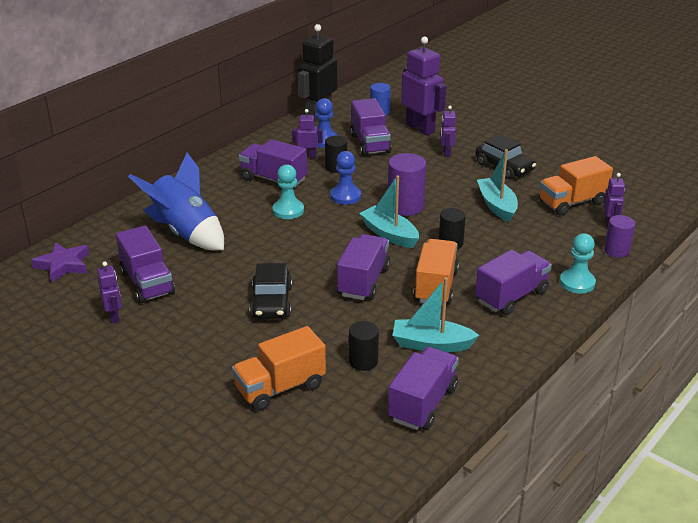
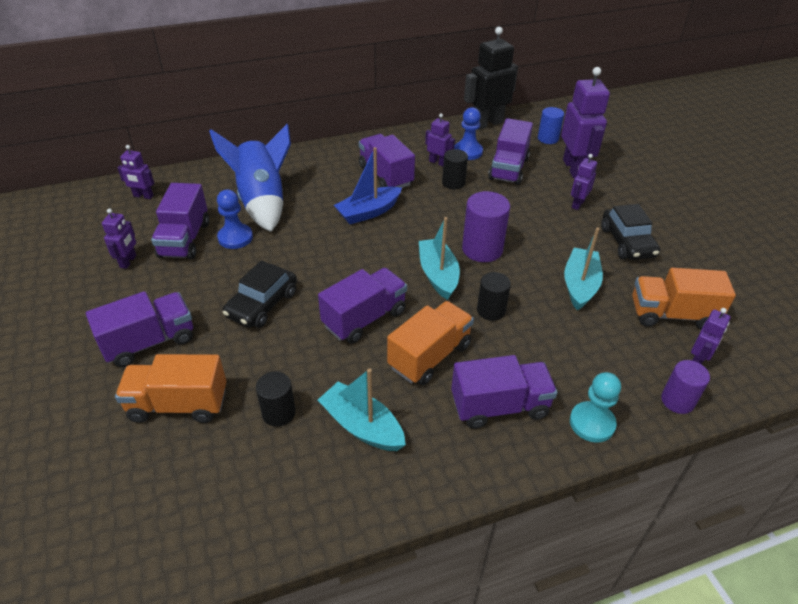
camera: 30 degrees right, 10 degrees up
purple star [31,242,89,283] -> purple robot [117,145,154,199]
turquoise pawn [273,164,304,219] -> blue boat [334,147,402,224]
blue pawn [330,151,361,205] -> blue pawn moved to [217,190,253,249]
purple truck [388,347,459,430] -> purple truck moved to [86,291,193,367]

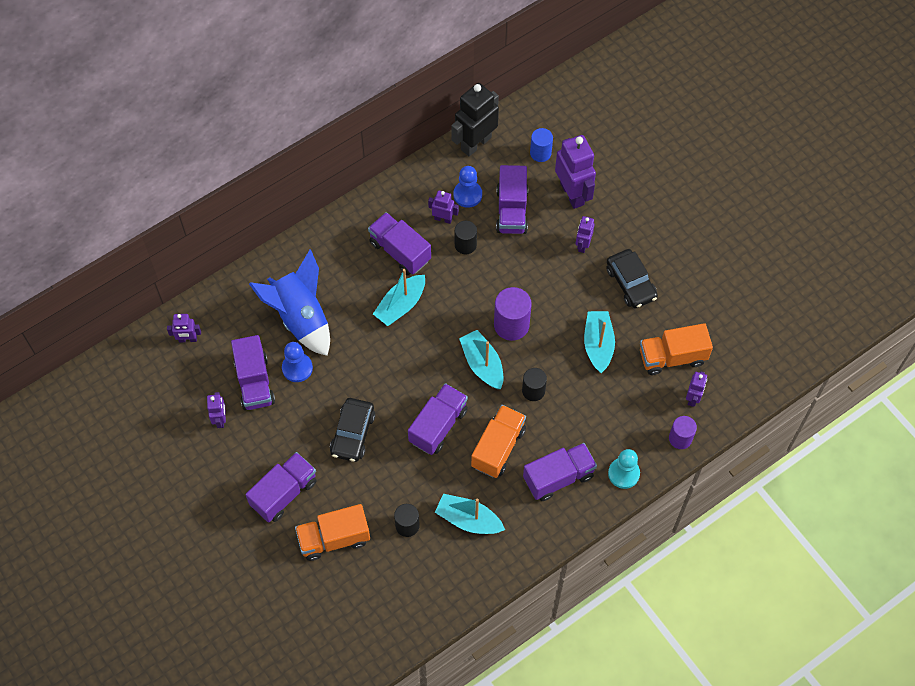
camera: 15 degrees left, 20 degrees up
blue boat [334,147,402,224] -> turquoise boat [373,269,425,326]

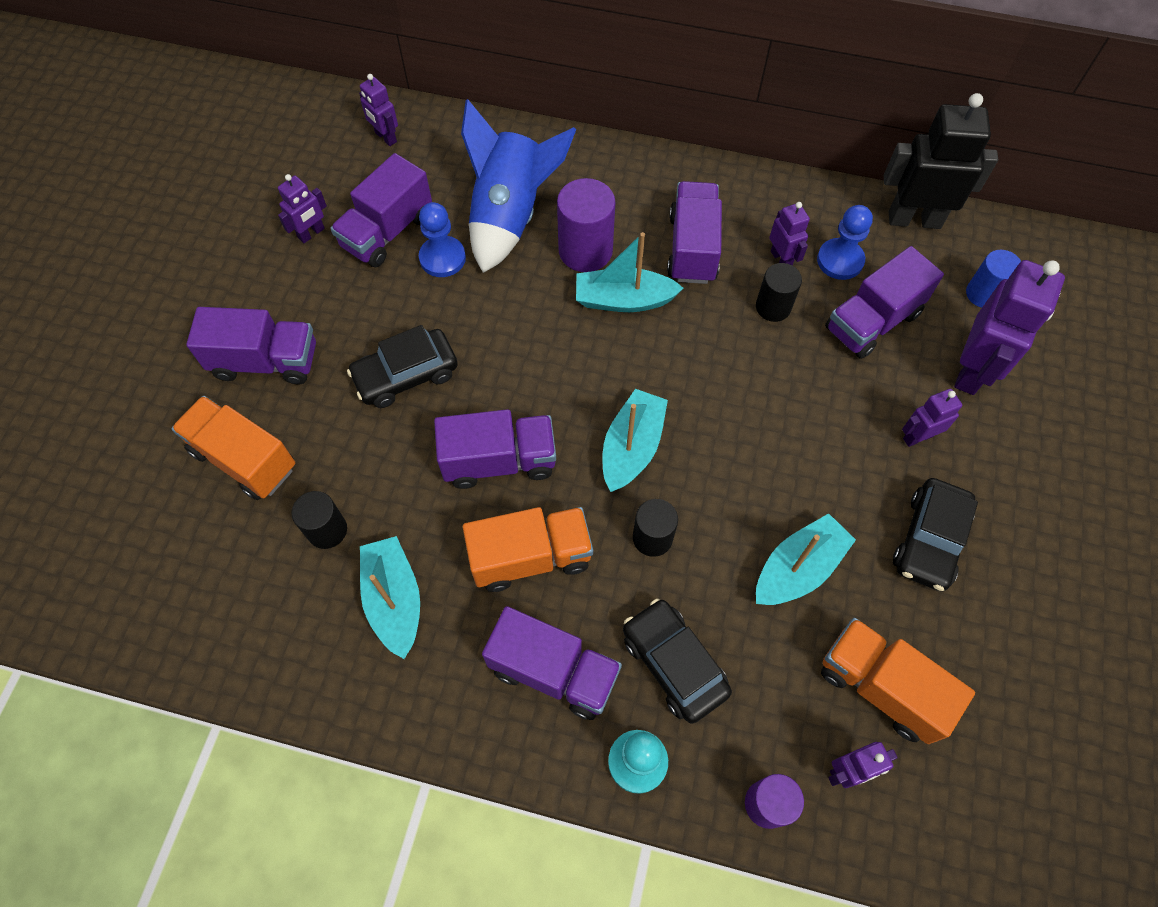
camera: 50 degrees right, 0 degrees up
purple cylinder [494,287,532,341] -> purple cylinder moved to [557,178,615,272]
none -> black car [623,599,732,724]

